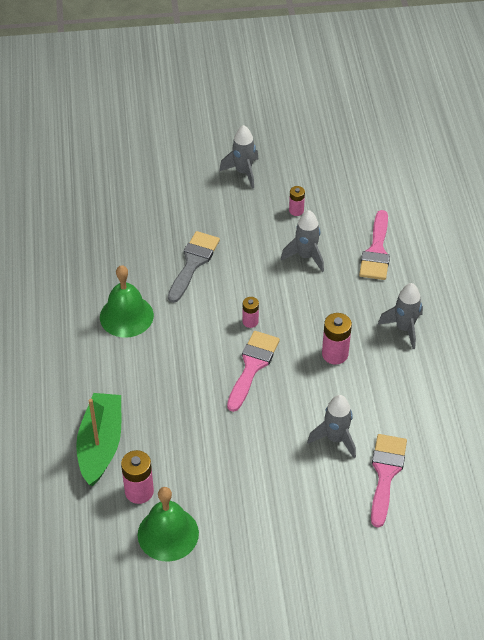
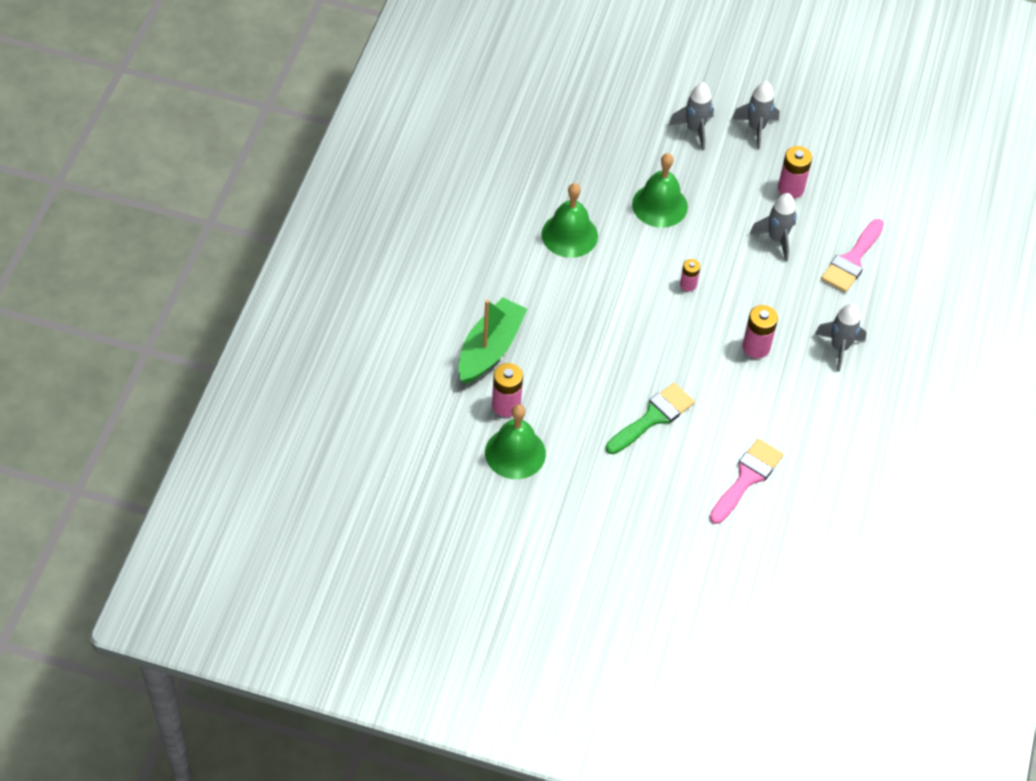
camera: 20 degrees right, 5 degrees up
grey brush [168,231,220,303] -> green bell [632,153,688,227]
pink brush [227,331,280,412] -> none
pink battery [289,186,305,216] -> pink battery [778,146,812,199], size x1.63
grey rocket [307,395,356,458] -> grey rocket moved to [669,82,714,150]
none -> green brush [606,383,695,454]

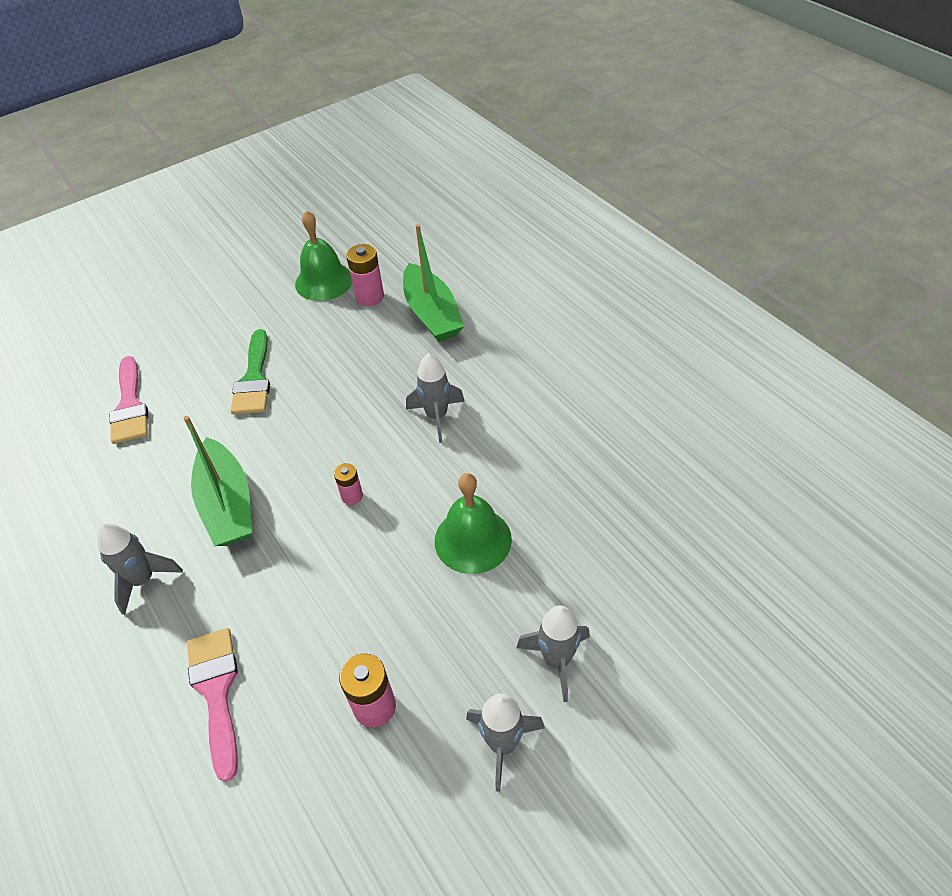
camera: 135 degrees right, 5 degrees down
green bell [542,183,598,258] -> none
pink battery [742,305,778,358] -> green boat [184,416,252,546]
grey rocket [749,193,797,261] -> grey rocket moved to [406,353,464,443]

